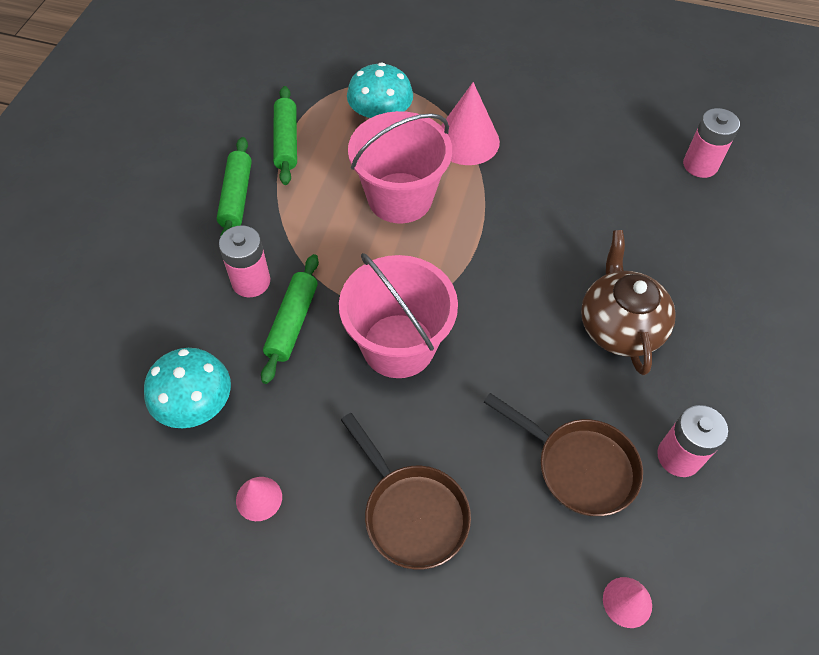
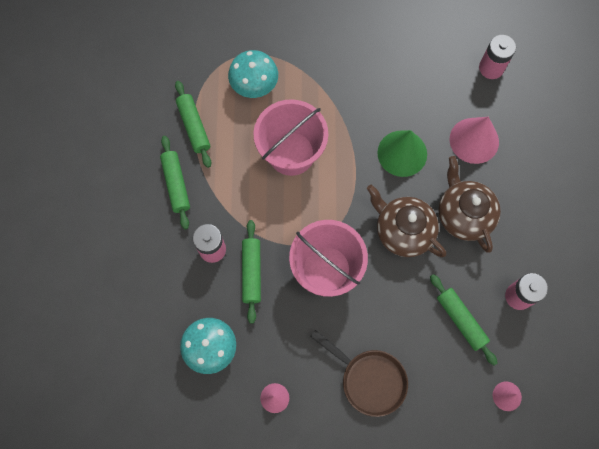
camera: 15 degrees left, 15 degrees up
pink cone [441,82,500,165] -> pink cone moved to [450,117,499,164]
brown pan [484,393,643,516] -> green rolling pin [430,274,497,365]
none -> brown teapot [367,185,446,257]
none -> green cone [377,130,427,177]

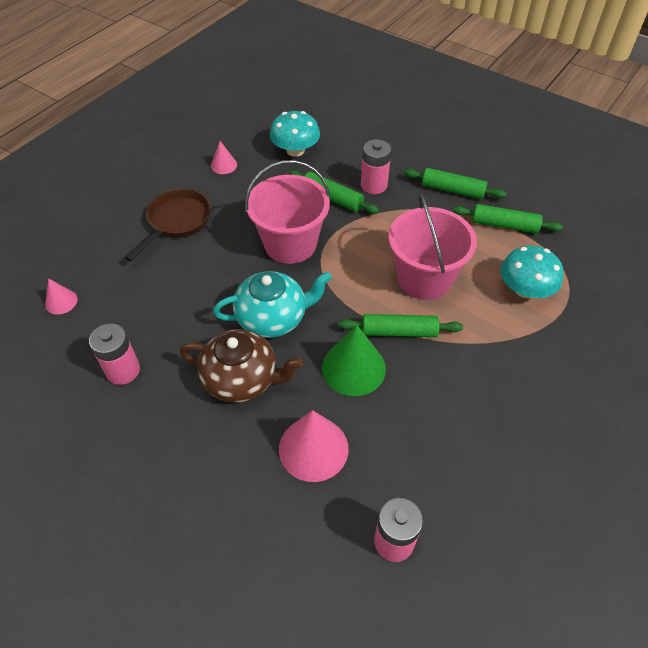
camera: 125 degrees right, 20 degrees down
brown pan [310,330,408,417] -> brown pan turned 135 degrees clockwise [124,189,211,261]
brown teapot [367,185,446,257] -> turquoise teapot [213,271,332,338]
green rolling pin [430,274,497,365] -> green rolling pin moved to [338,314,463,337]

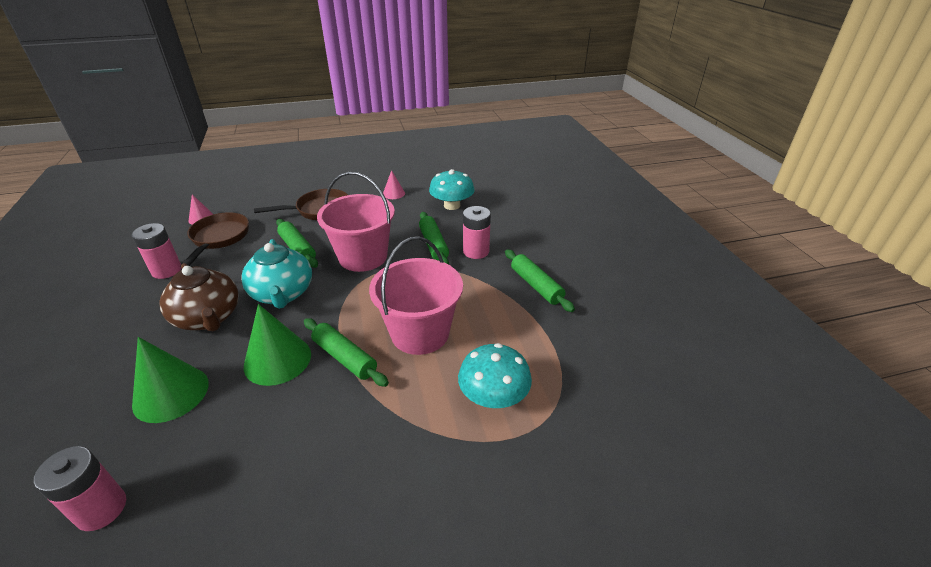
camera: 40 degrees right, 15 degrees down
turquoise teapot [213,271,332,338] -> turquoise teapot turned 45 degrees clockwise [241,239,312,309]
pink cone [279,410,349,482] -> green cone [132,337,209,423]
green rolling pin [452,204,563,234] -> green rolling pin moved to [276,219,318,268]
none -> brown pan [180,212,249,267]

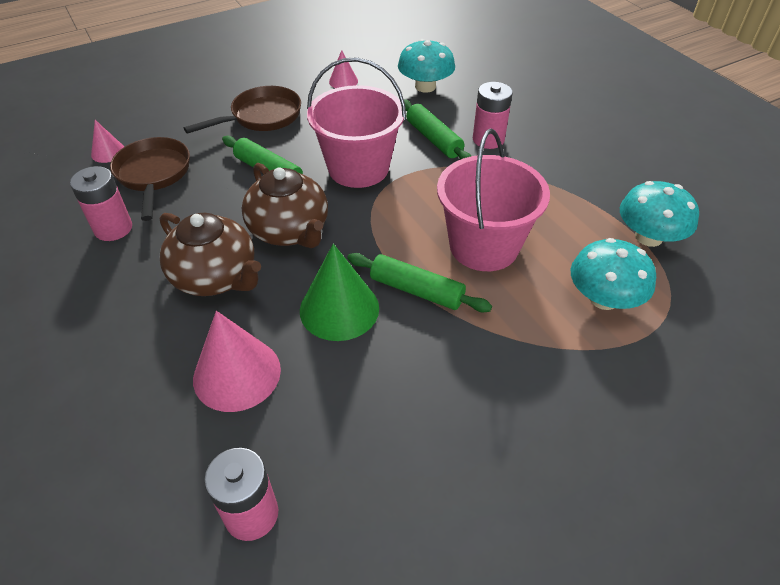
camera: 15 degrees left, 10 degrees up
green cone [132,337,209,423] -> pink cone [193,311,281,412]
turquoise teapot [241,239,312,309] -> brown teapot [242,163,328,248]
green rolling pin [505,249,575,312] -> none
none -> turquoise mushroom [620,181,699,247]

